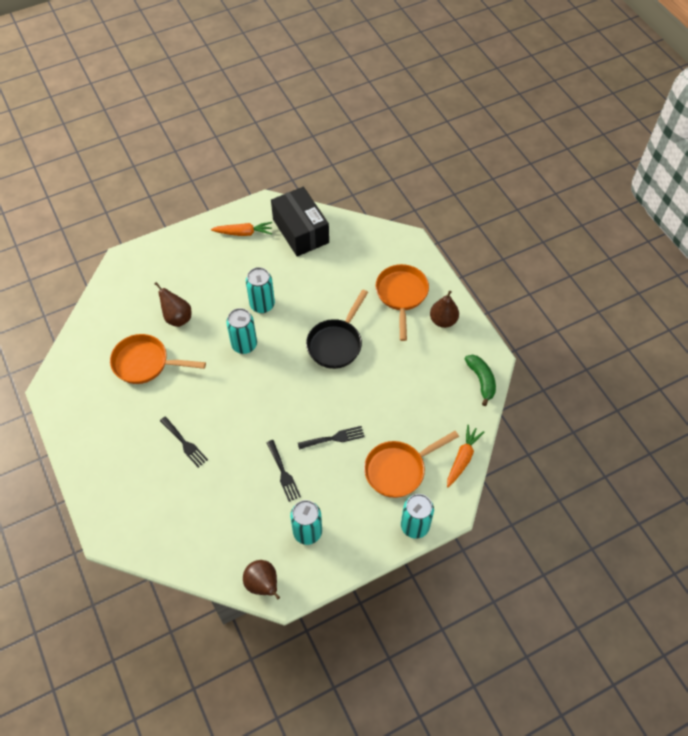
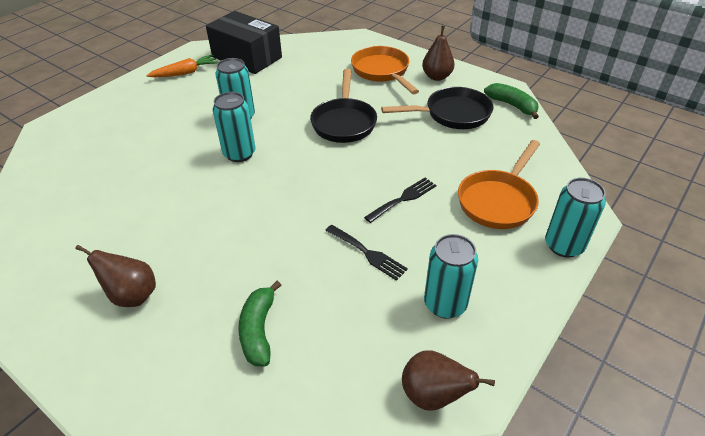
camera: 25 degrees left, 15 degrees down
orange pan [110,334,206,384] -> none
brown pear [154,282,192,327] -> brown pear moved to [75,245,156,307]
black fork [160,416,208,468] -> none
orange carrot [447,425,484,487] -> none
none -> green banana [238,281,281,366]
none -> black pan [381,87,494,129]

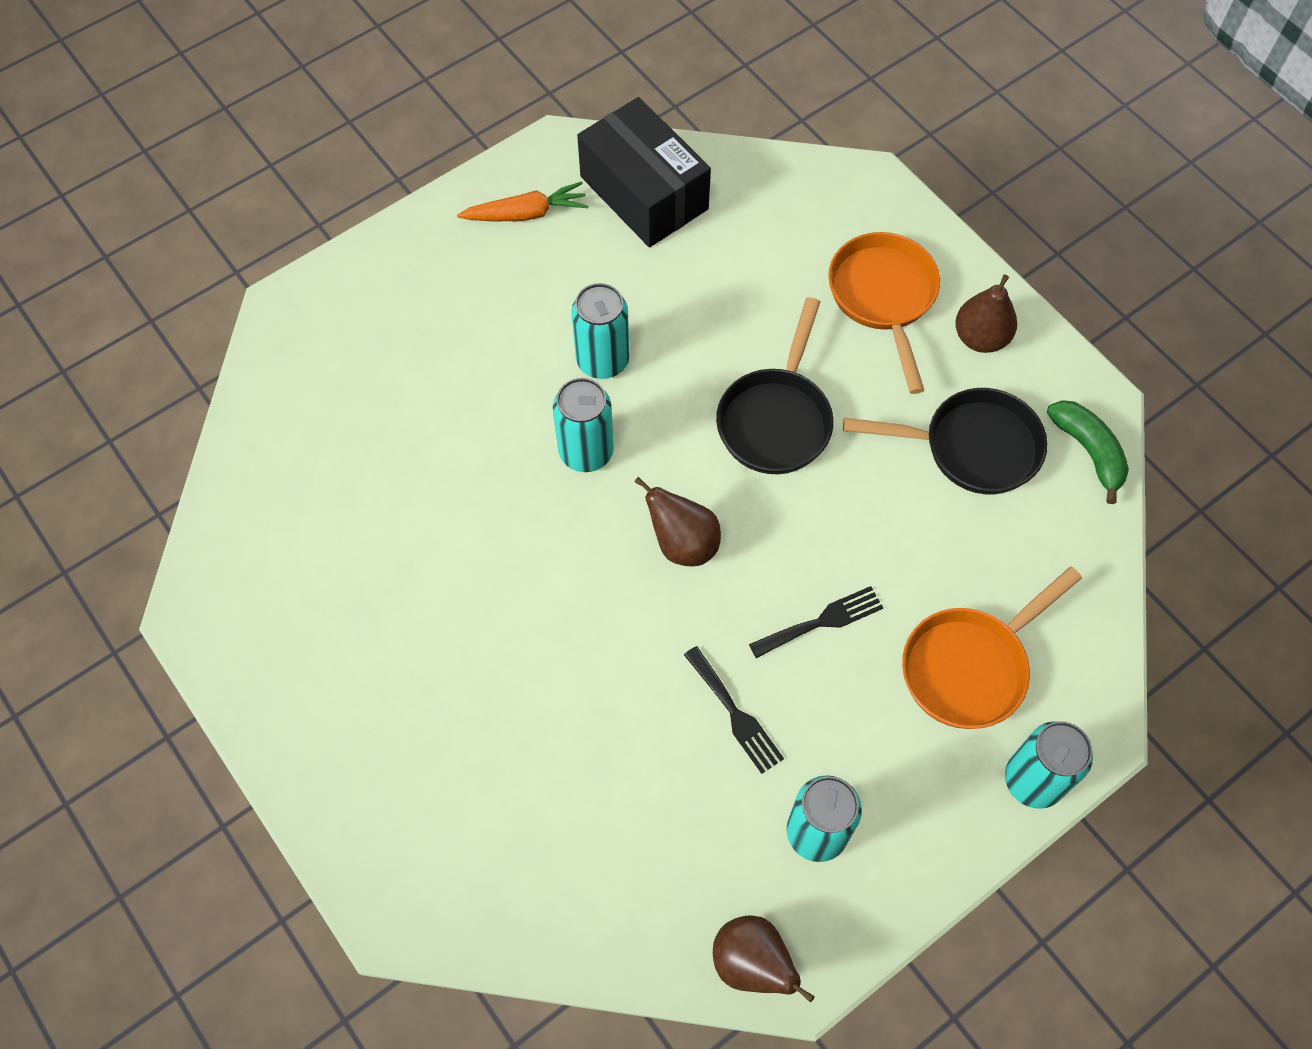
camera: 15 degrees right, 20 degrees up
brown pear [75,245,156,307] -> brown pear moved to [634,477,721,566]
green banana [238,281,281,366] -> none

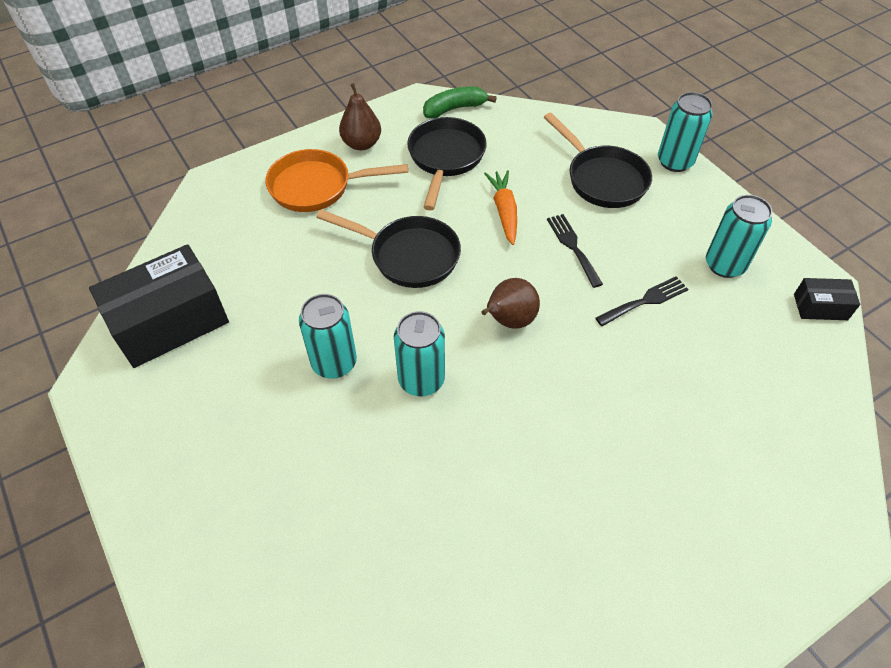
camera: 85 degrees left, 10 degrees down
orange carrot [457,181,588,221] -> orange carrot moved to [484,170,517,245]
brown pear [713,915,815,1003] -> black box [794,278,860,320]
orange pan [902,566,1082,729] -> black pan [544,113,652,208]

